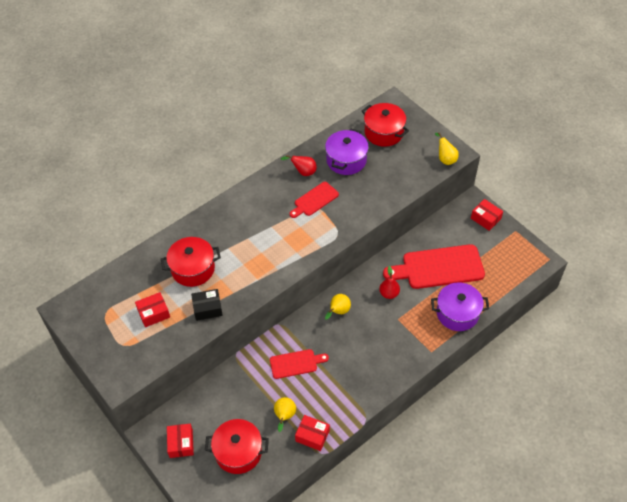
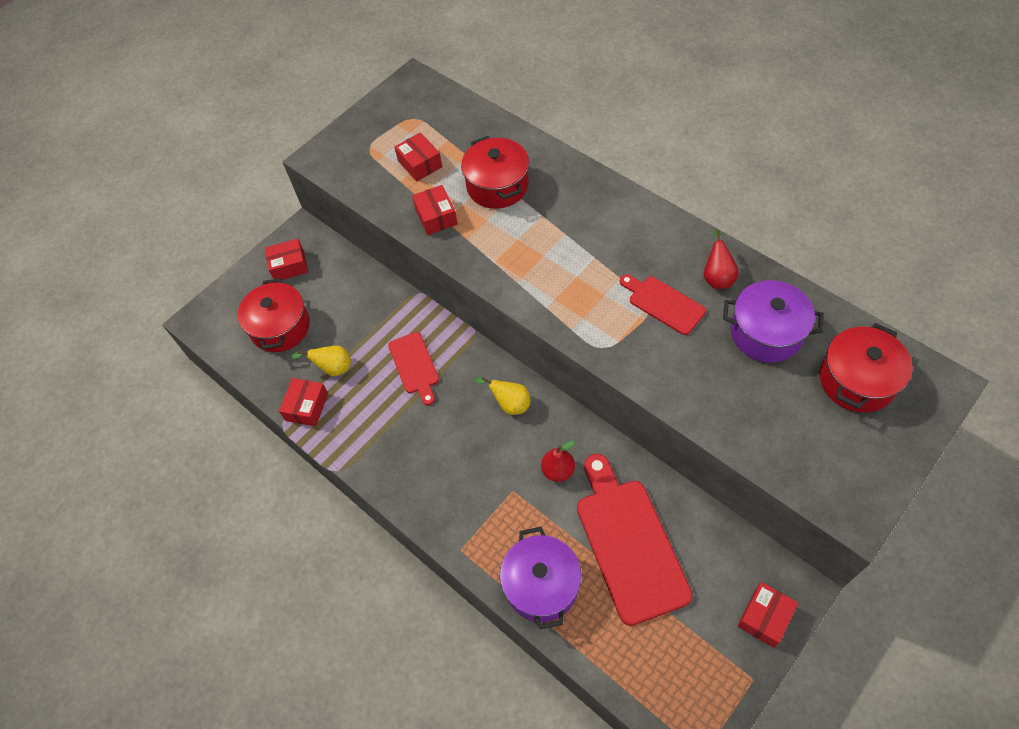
camera: 85 degrees right, 5 degrees up
black box [191,289,223,321] -> red box [412,185,458,235]
yellow pear [435,132,459,165] -> none

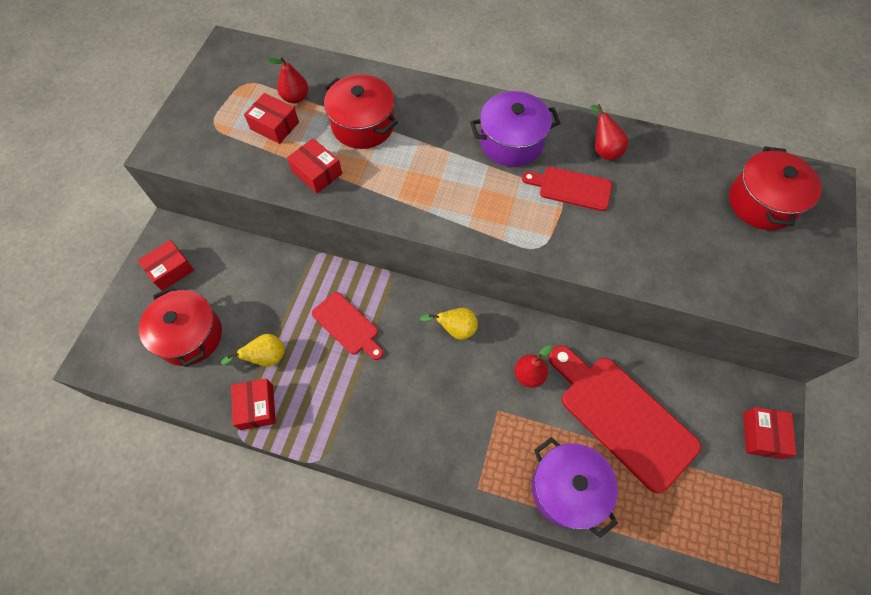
camera: 30 degrees left, 5 degrees up
purple pot [723,280,824,363] -> purple pot moved to [470,91,560,167]
none -> red pear [267,56,308,103]

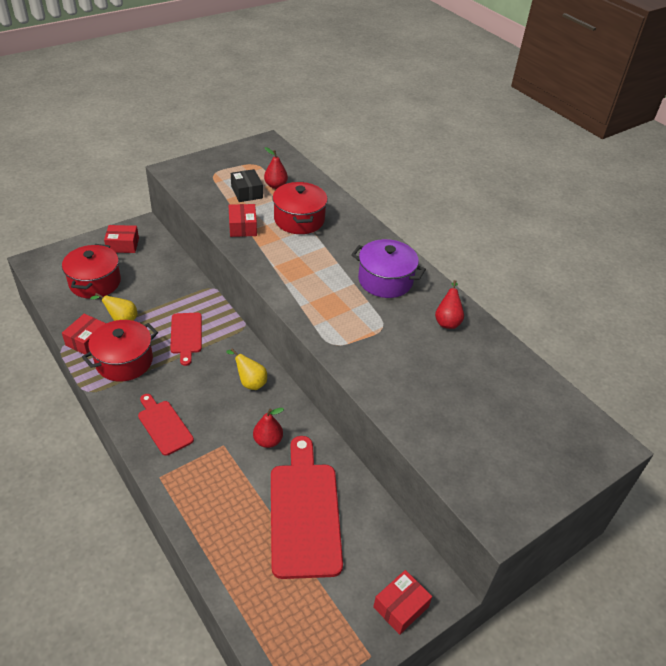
camera: 35 degrees right, 20 degrees down
red box [244,93,299,144] -> black box [231,169,263,202]
red cutting board [522,167,612,211] -> red cutting board moved to [138,394,194,456]
purple pot [532,437,618,538] -> none
red pot [729,146,822,230] -> red pot moved to [82,320,158,382]

